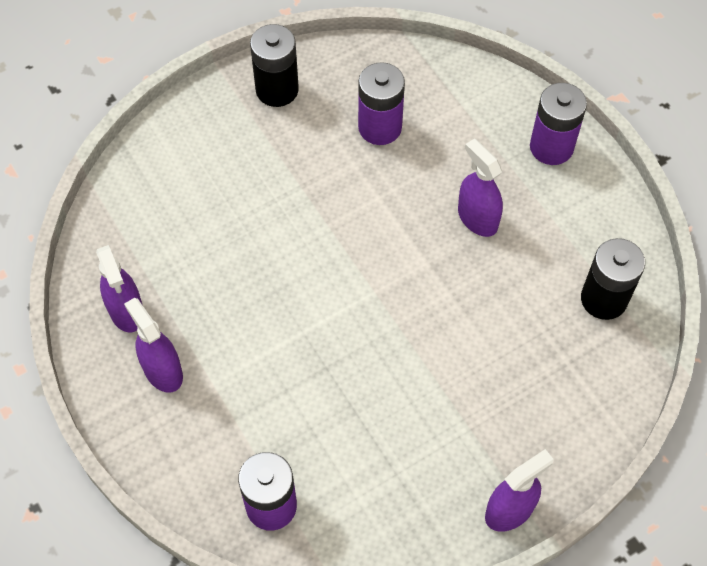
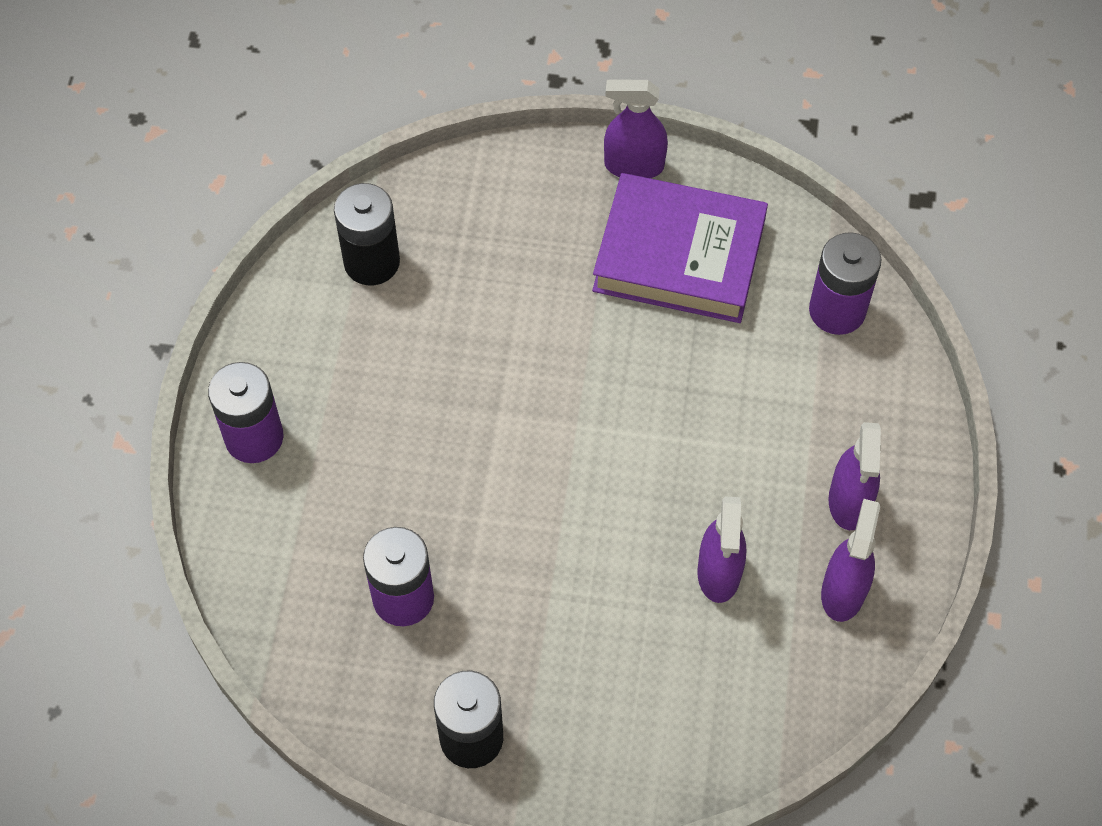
camera: 140 degrees left, 0 degrees up
purple spray bottle [458,139,503,237] -> purple spray bottle moved to [697,496,746,603]
none -> purple book [592,173,768,323]

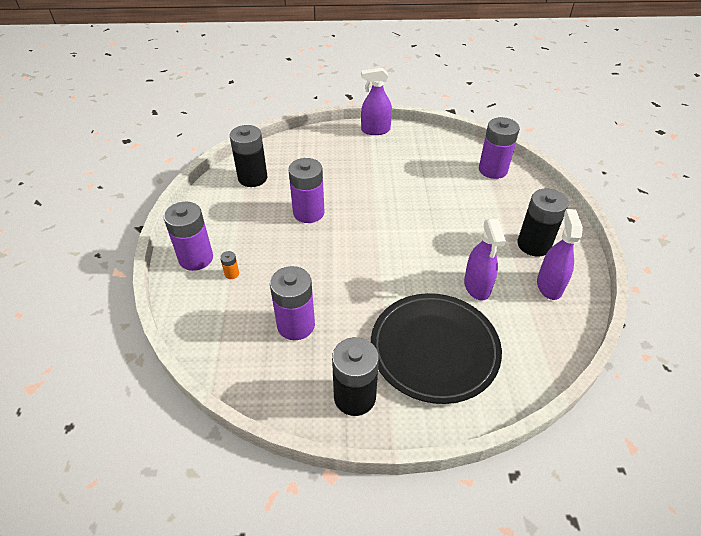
camera: 10 degrees left, 15 degrees down
purple book [592,173,768,323] -> none
purple spray bottle [828,422,881,530] -> black battery [517,189,569,257]
none -> orange battery [220,251,239,279]
none -> purple battery [288,158,324,223]
none -> black plate [371,293,502,404]

